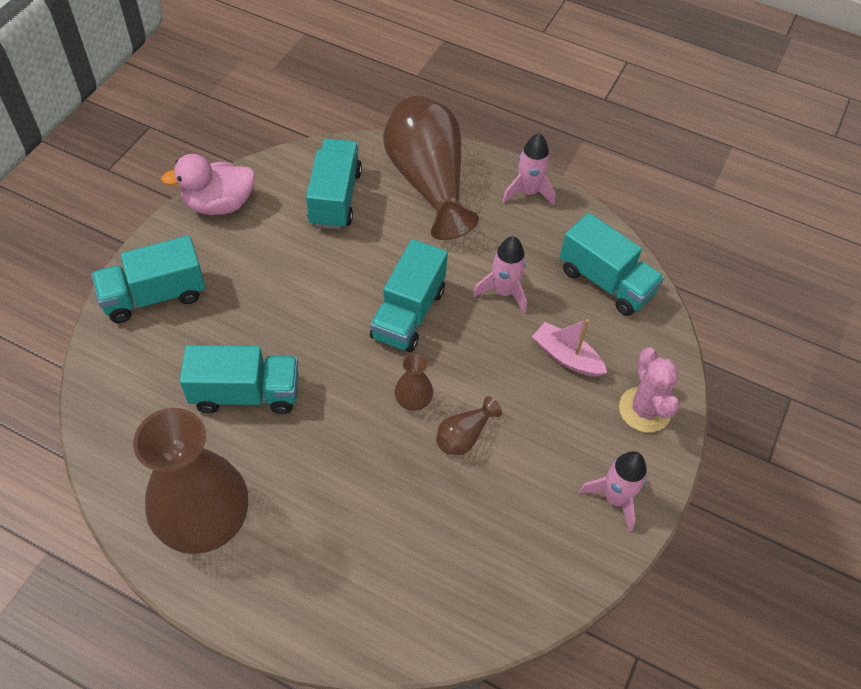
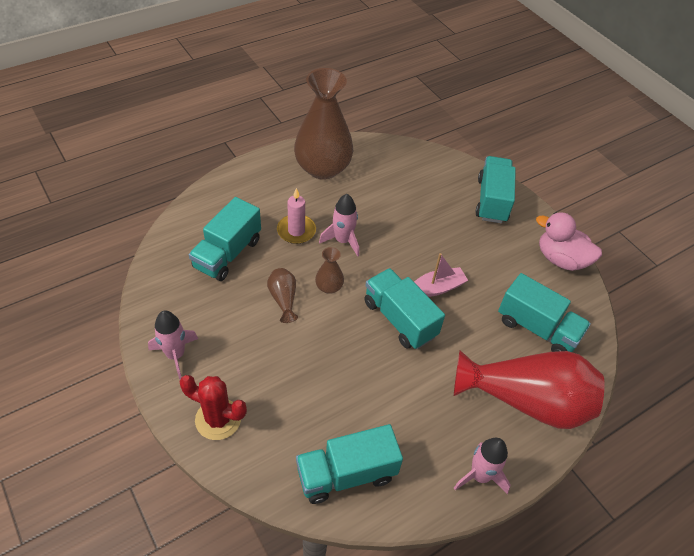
camera: 120 degrees right, 5 degrees down
pink duck [161,154,255,215] -> pink duck turned 75 degrees counterclockwise [536,212,602,271]
turquoise truck [180,345,298,414] -> turquoise truck moved to [189,197,261,281]
brown vase [383,96,479,240] -> red vase [454,350,605,429]
pink rocket [473,236,527,313] -> pink rocket moved to [319,194,359,256]
pink boat [532,319,607,377] -> pink boat moved to [414,253,468,297]
pink cactus [619,347,680,433] -> red cactus [180,375,247,440]
none -> pink candle [277,188,316,244]

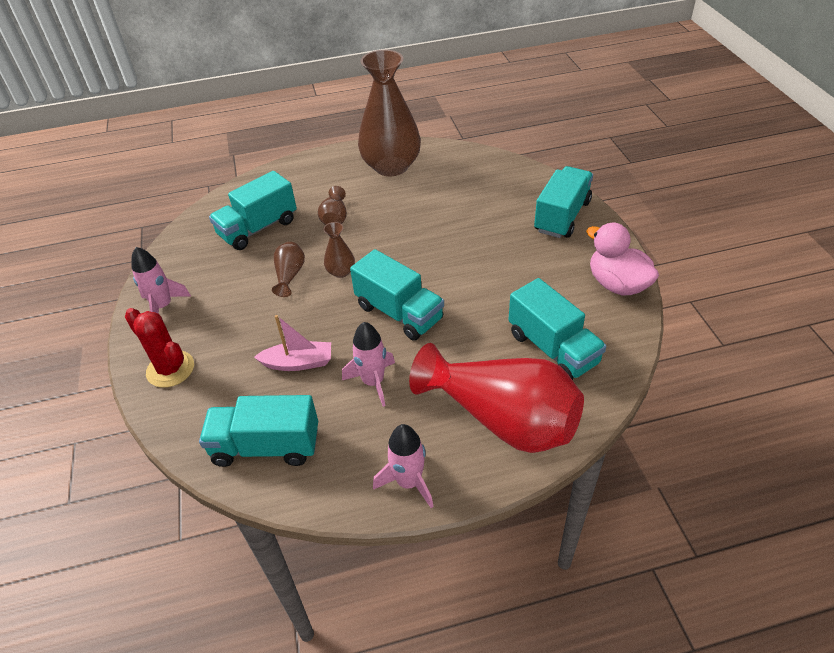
camera: 25 degrees right, 5 degrees down
pink candle [277,188,316,244] -> brown vase [318,186,347,225]
pink rocket [319,194,359,256] -> pink rocket moved to [342,322,395,407]
turquoise truck [364,268,445,349] -> turquoise truck turned 150 degrees clockwise [350,249,444,341]
pink boat [414,253,468,297] -> pink boat moved to [254,315,331,371]

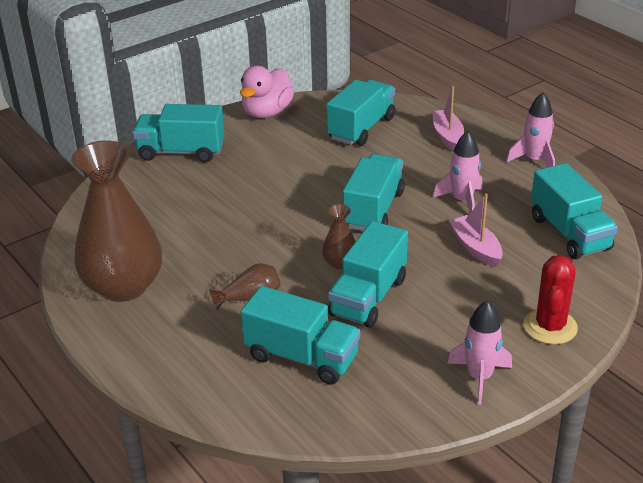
camera: 115 degrees left, 10 degrees down
brown vase [272,242,305,297] -> turquoise truck [328,221,408,328]
red vase [409,343,584,453] -> pink boat [432,86,464,151]

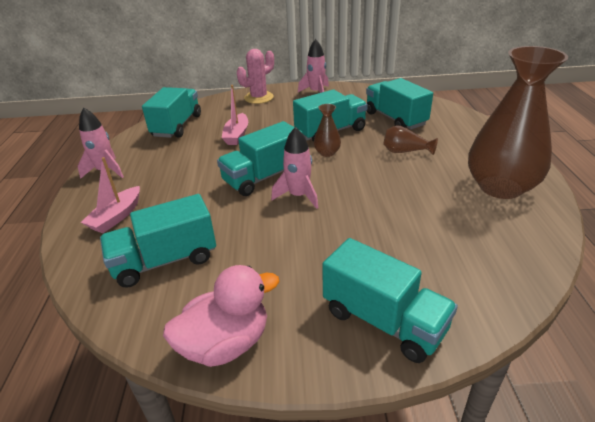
camera: 145 degrees left, 0 degrees up
pink rocket [433,131,482,213] -> pink rocket moved to [271,127,318,209]
red cactus [524,255,578,345] -> pink cactus [237,49,274,104]

